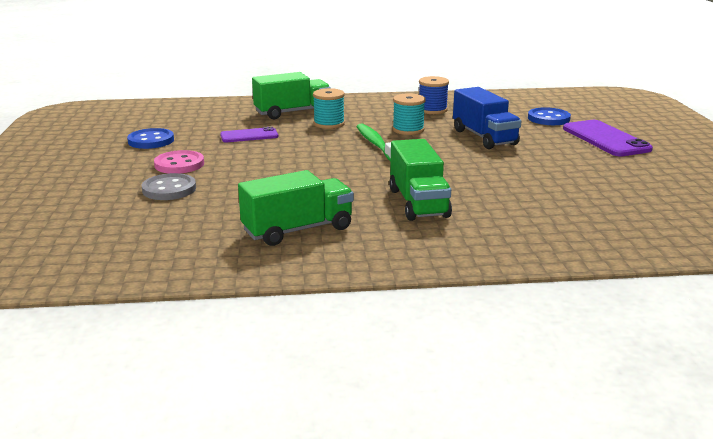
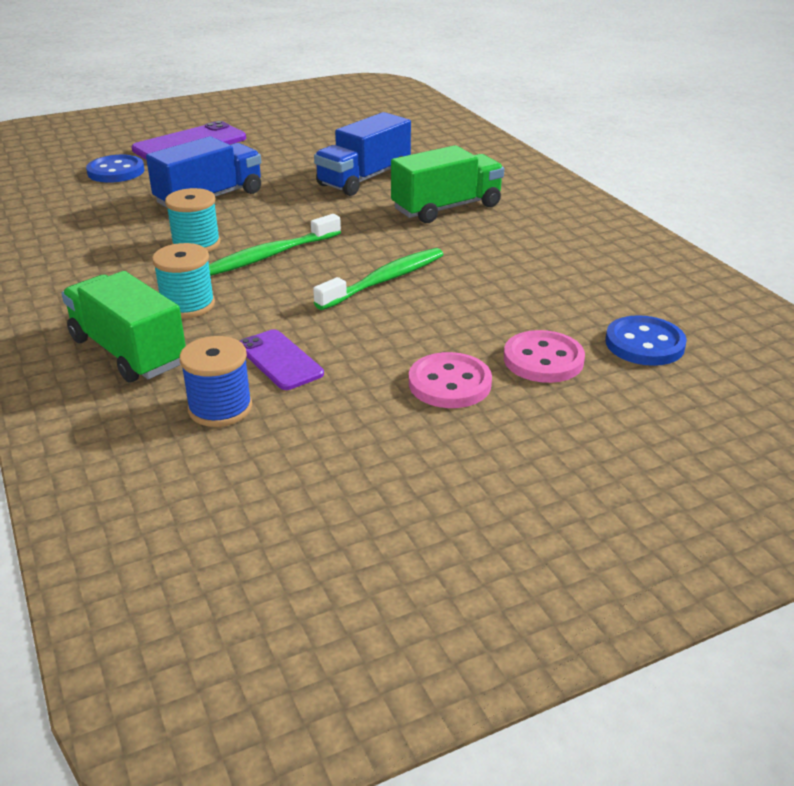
camera: 110 degrees left, 10 degrees up
blue button [127,128,174,149] -> blue button moved to [605,315,687,366]
grey button [142,173,196,200] -> pink button [504,330,585,383]
green truck [238,170,354,246] -> none
blue spool [419,76,449,114] -> blue spool moved to [179,336,252,427]
none -> green toothbrush [313,248,444,310]
none -> blue truck [314,112,411,196]

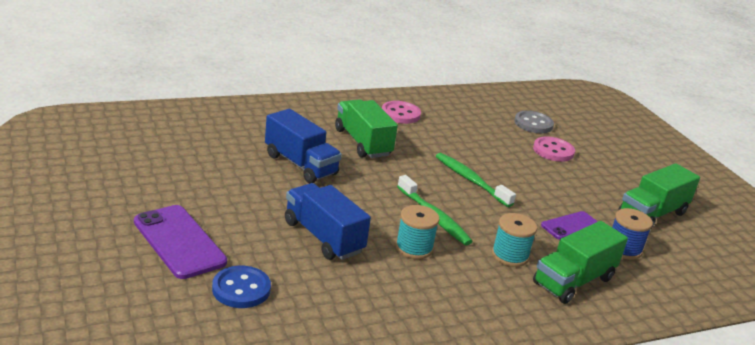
camera: 90 degrees left, 5 degrees down
pink button [409,352,492,408] -> pink button moved to [382,101,421,124]
blue button [605,315,687,366] -> grey button [514,111,554,133]
none -> green truck [618,163,700,227]

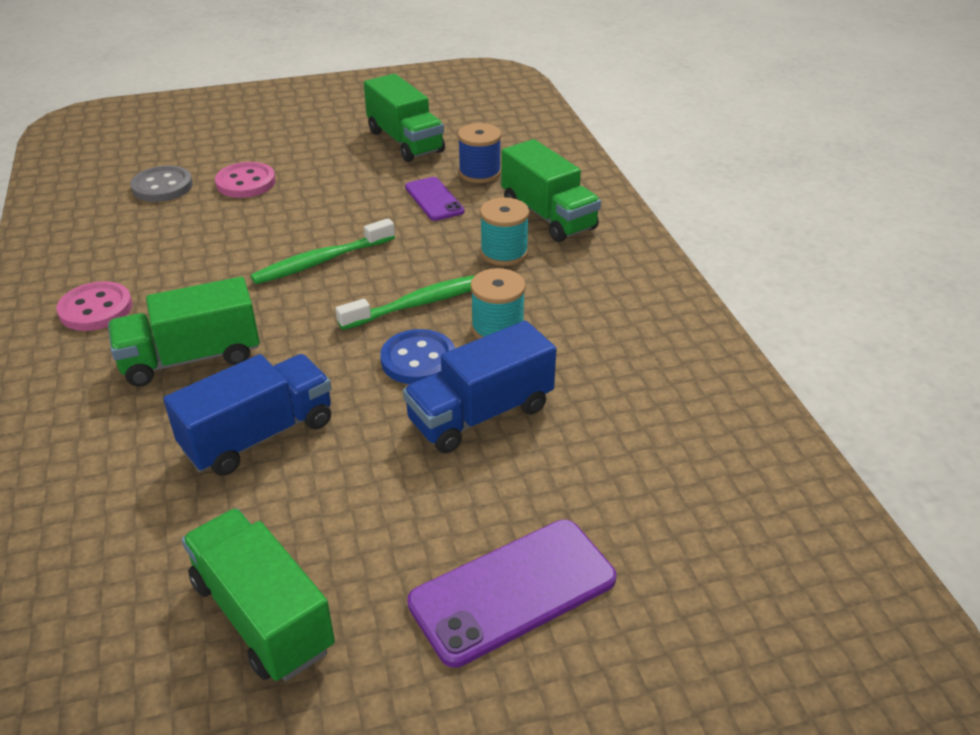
camera: 80 degrees left, 10 degrees up
blue button [212,266,271,308] -> blue button moved to [380,329,455,384]
none -> green truck [182,508,335,681]

